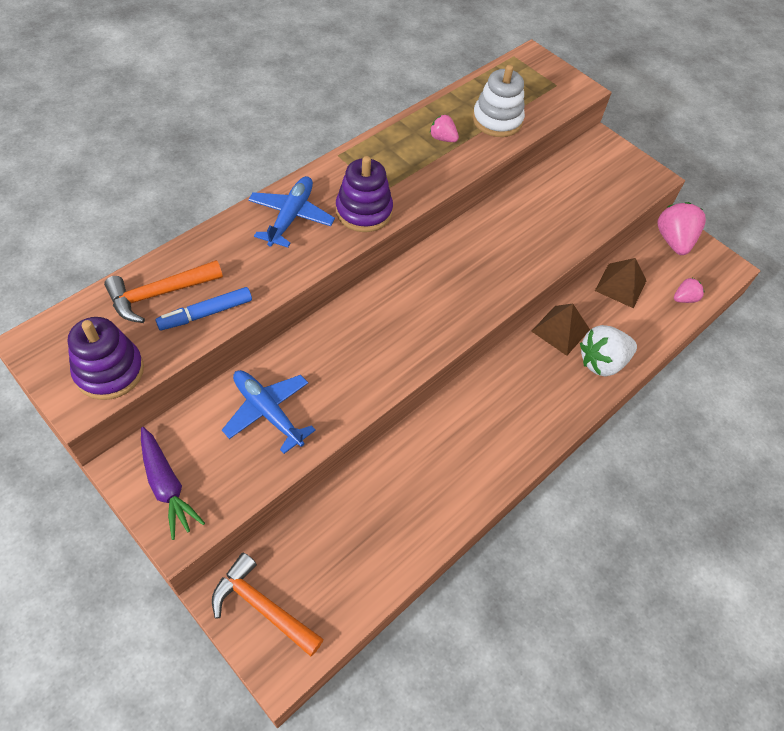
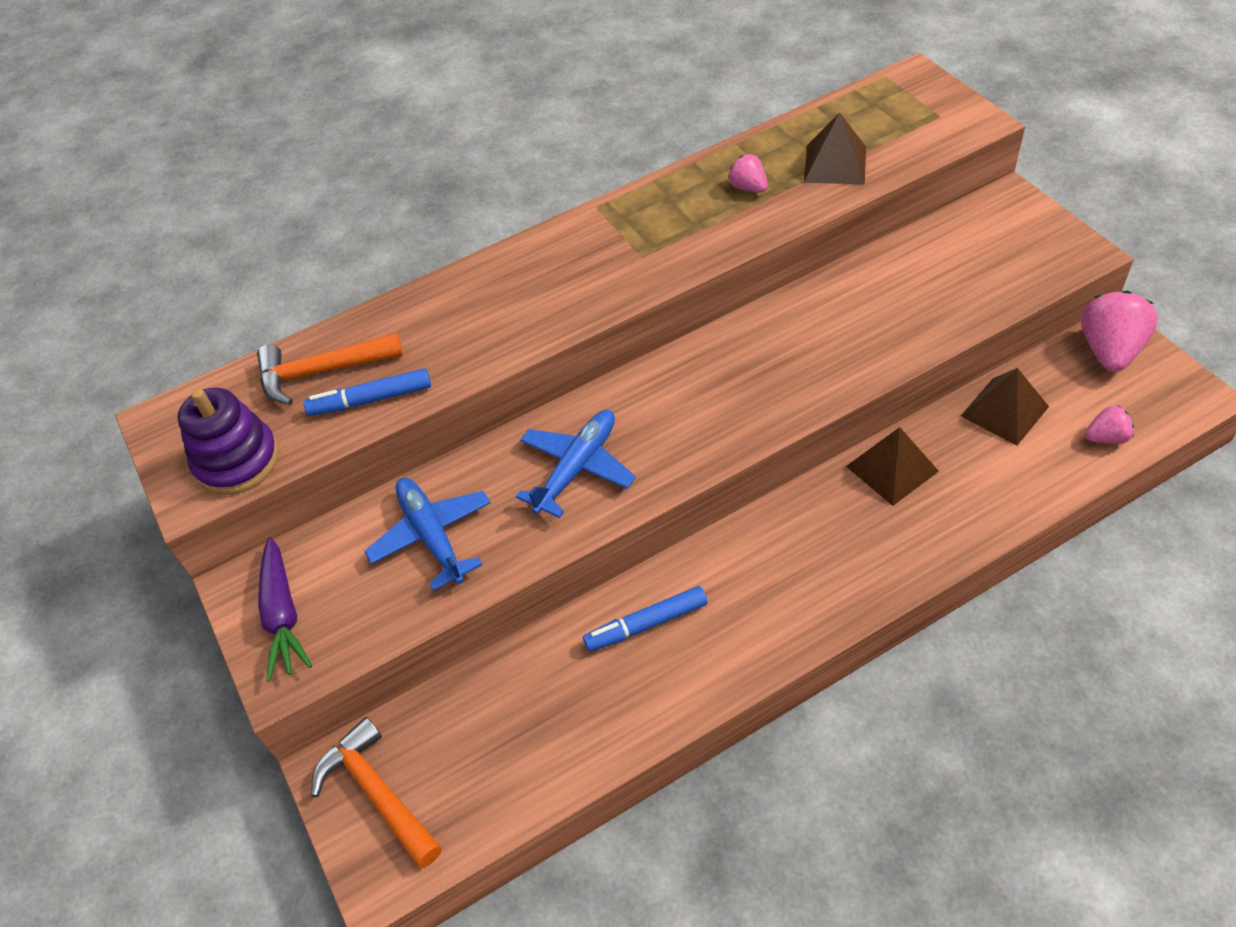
camera: 25 degrees right, 5 degrees down
blue plane [248,176,335,247] -> blue plane moved to [516,410,636,518]
purple stacking toy [336,156,393,232] -> none
white stacking toy [472,65,525,137] -> brown pyramid [804,112,866,185]
white strawberry [580,325,637,377] -> none
none -> blue marker [583,586,707,652]

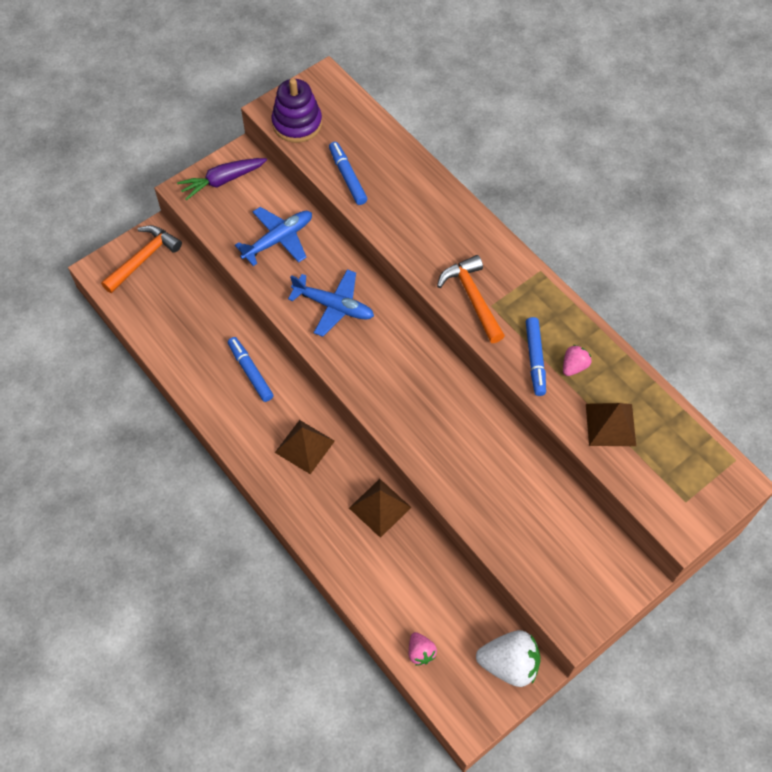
camera: 75 degrees right, 10 degrees up
orange hammer [257,333,403,405] -> orange hammer moved to [437,255,505,343]
brown pyramid [961,368,1049,446] -> brown pyramid moved to [275,420,335,474]
pink strawberry [1081,290,1158,372] -> white strawberry [476,630,541,687]
none -> blue marker [526,317,546,396]

